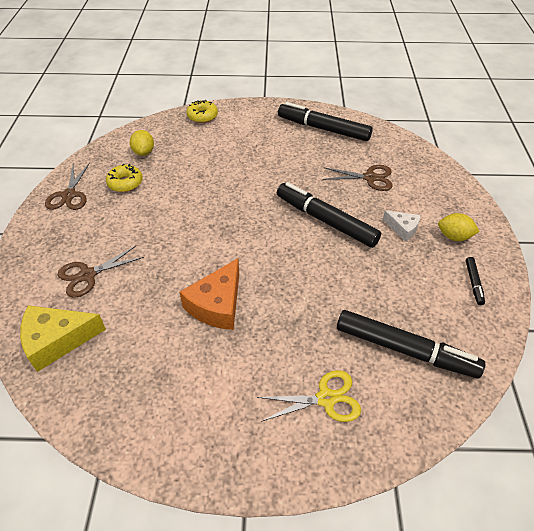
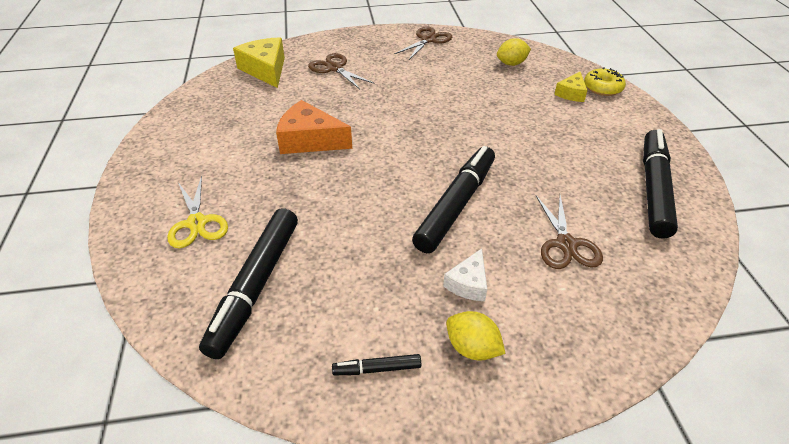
camera: 80 degrees right, 5 degrees down
brown scissors [45,163,90,210] -> brown scissors turned 135 degrees clockwise [394,27,452,60]
yellow donut [106,164,143,192] -> none
yellow lemon [438,213,480,241] -> yellow lemon turned 60 degrees counterclockwise [446,311,506,361]
none -> yellow cheese [554,72,588,102]

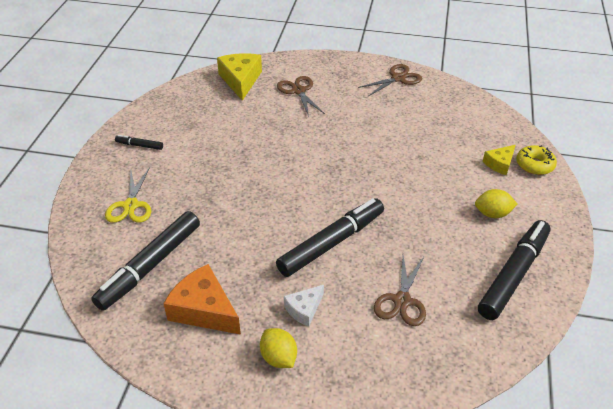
camera: 20 degrees right, 0 degrees up
orange cheese [276,100,352,154] -> orange cheese moved to [163,264,241,335]
black marker [332,354,421,375] -> black marker moved to [115,135,163,150]
yellow lemon [497,38,531,66] -> yellow lemon moved to [475,189,517,218]

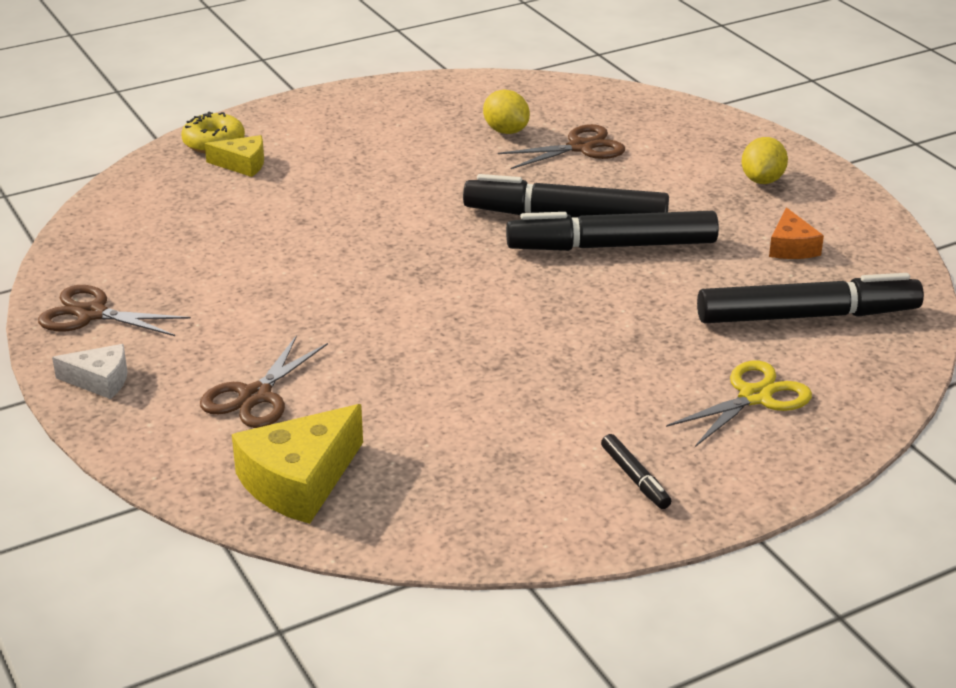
camera: 130 degrees left, 10 degrees down
orange cheese [163,264,241,335] -> orange cheese [769,207,824,259], size x0.57
white cheese [284,285,324,327] -> white cheese moved to [52,344,127,399]
yellow lemon [475,189,517,218] -> yellow lemon moved to [483,90,530,134]
black marker [478,220,551,320] -> black marker moved to [506,211,719,251]

